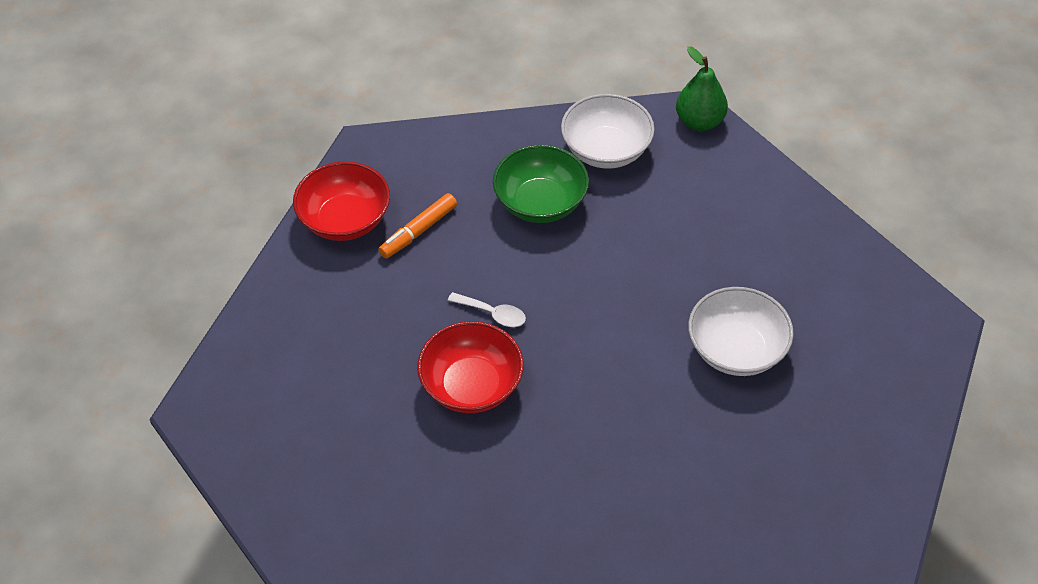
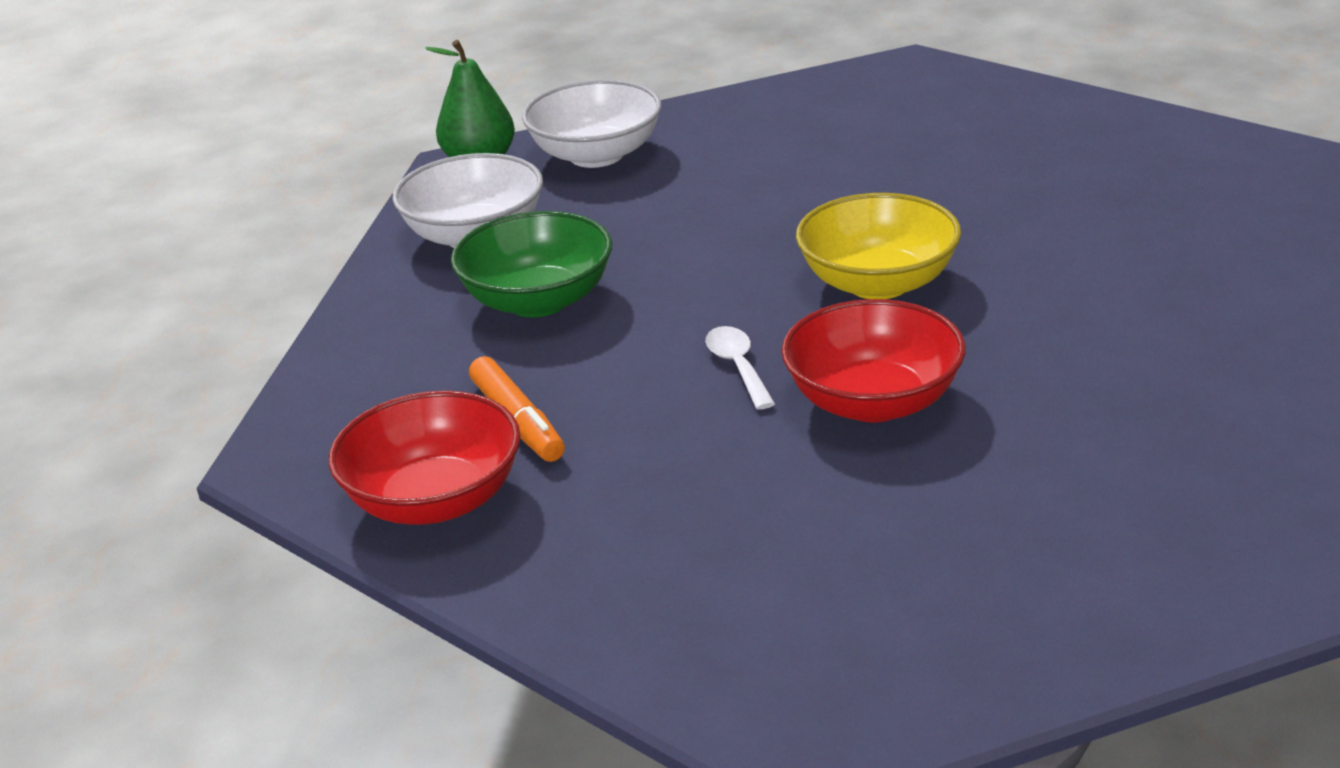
camera: 70 degrees left, 20 degrees down
white spoon [448,292,526,327] -> white spoon turned 60 degrees counterclockwise [706,326,775,410]
white bowl [688,287,794,376] -> white bowl moved to [522,80,661,168]
none -> yellow bowl [796,193,961,299]

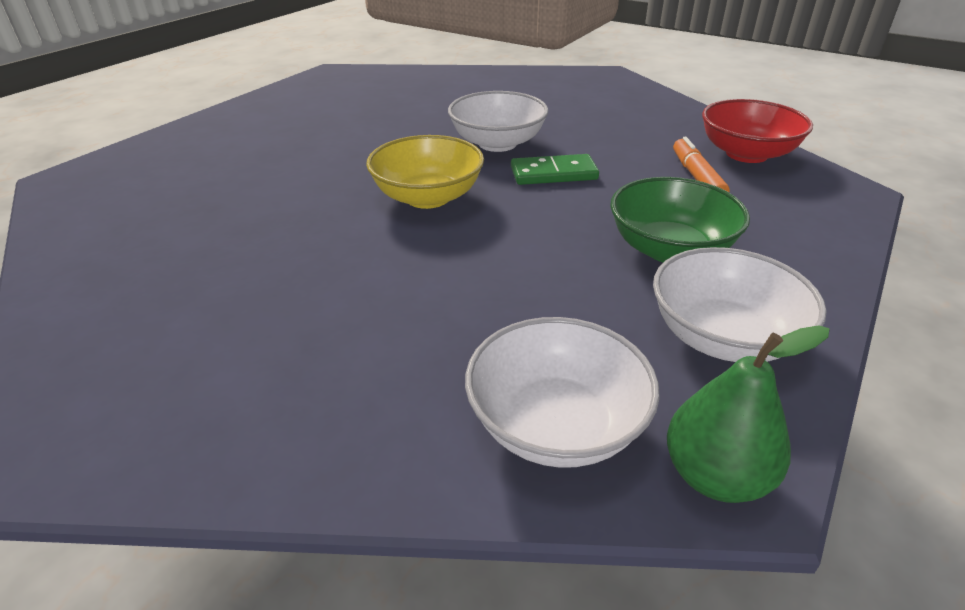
camera: 160 degrees left, 5 degrees up
white spoon [706,326,775,410] -> green domino [511,154,599,185]
red bowl [781,299,966,422] -> white bowl [448,91,548,152]

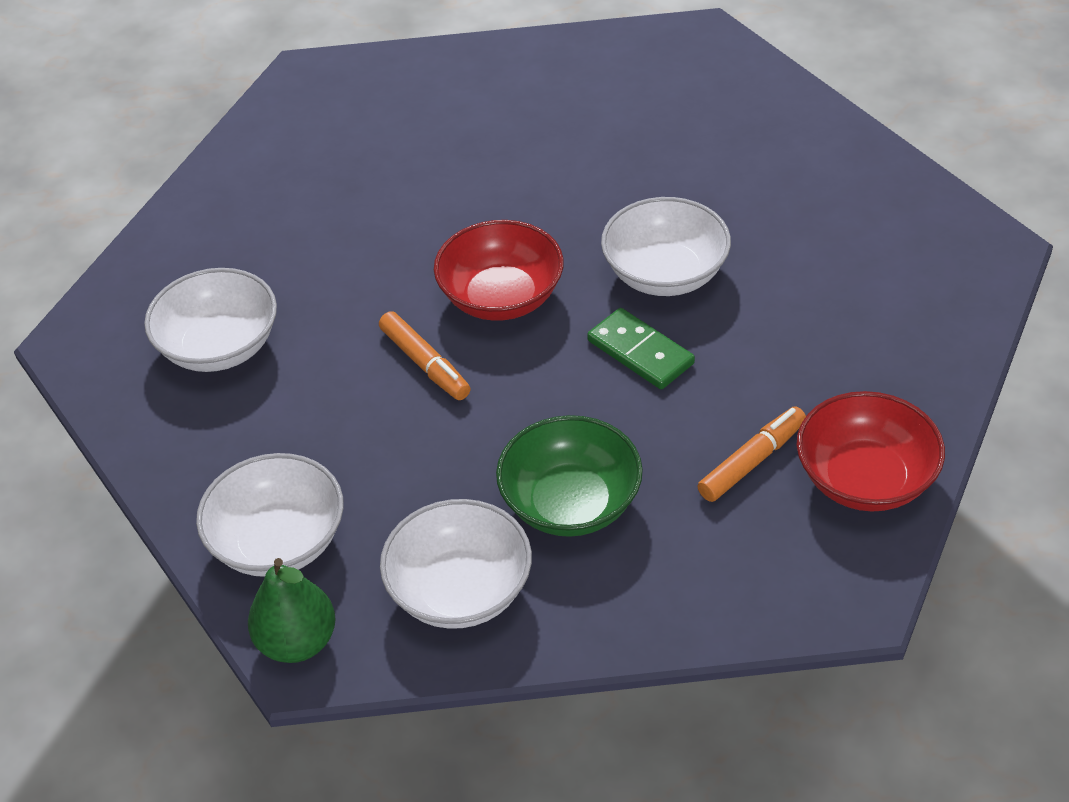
camera: 55 degrees right, 10 degrees up
yellow bowl [366,135,484,209] -> red bowl [434,220,564,321]
none -> white bowl [144,268,277,372]
none -> orange marker [379,311,471,400]

